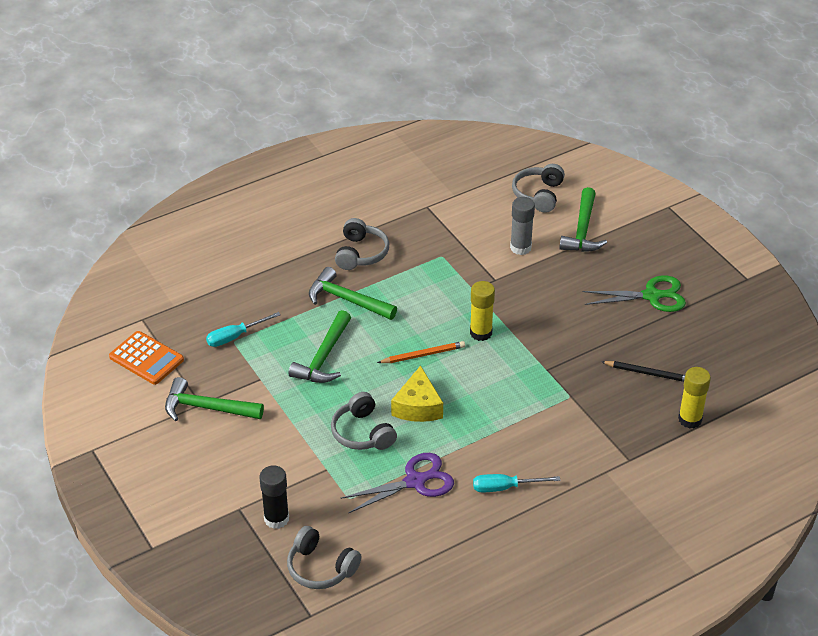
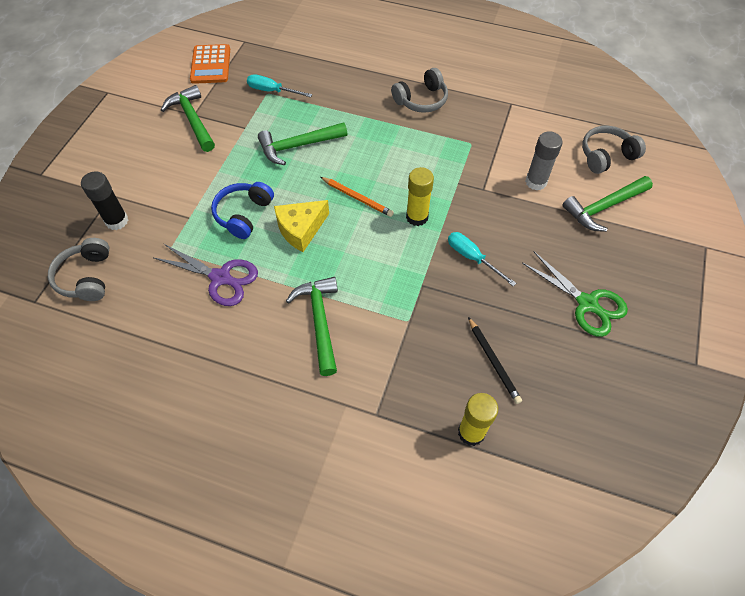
camera: 50 degrees right, 15 degrees up
green hammer [309,267,397,320] -> green hammer moved to [286,277,338,376]
grey headphones [331,392,397,450] -> blue headphones [211,182,274,239]
turquoise screwdriver [473,474,560,492] -> turquoise screwdriver moved to [448,232,516,286]

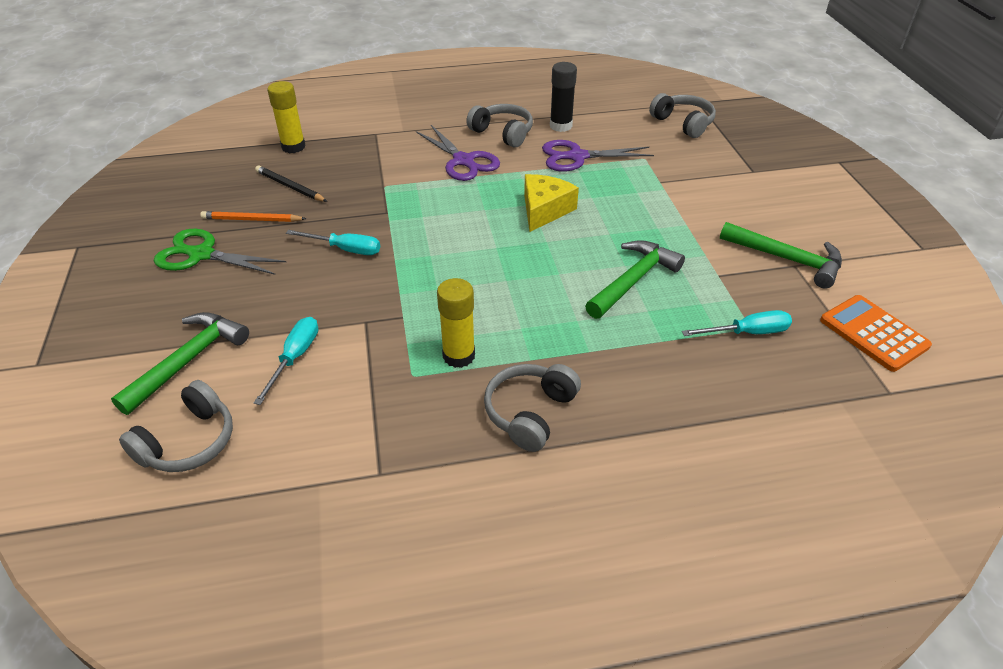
camera: 150 degrees right, 15 degrees down
black glue stick [81,171,128,230] -> black glue stick moved to [550,62,577,132]
blue headphones [211,182,274,239] -> none
green hammer [286,277,338,376] -> purple scissors [416,125,500,181]
orange pencil [320,177,394,217] -> orange pencil moved to [200,211,307,222]
yellow glue stick [406,167,434,226] -> yellow glue stick moved to [437,278,475,368]
grey glue stick [525,131,563,191] -> turquoise screwdriver [254,317,318,405]
none -> grey headphones [466,104,533,147]

